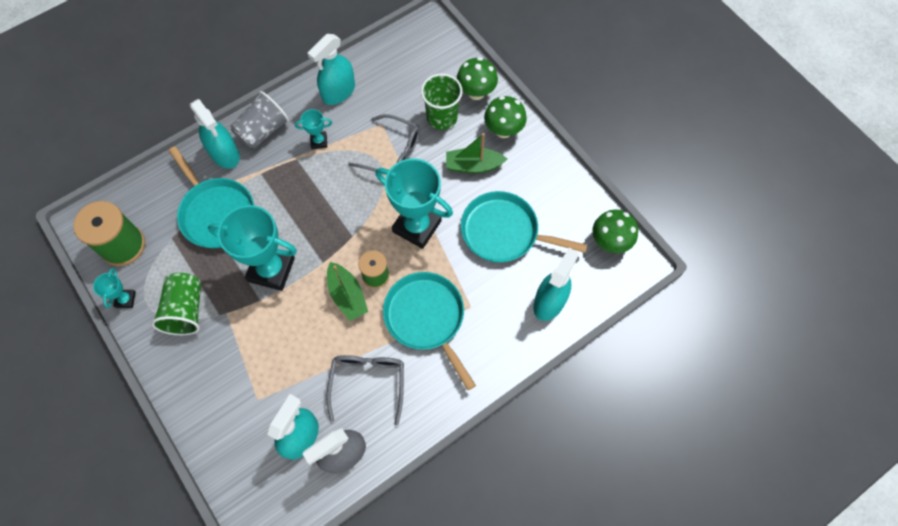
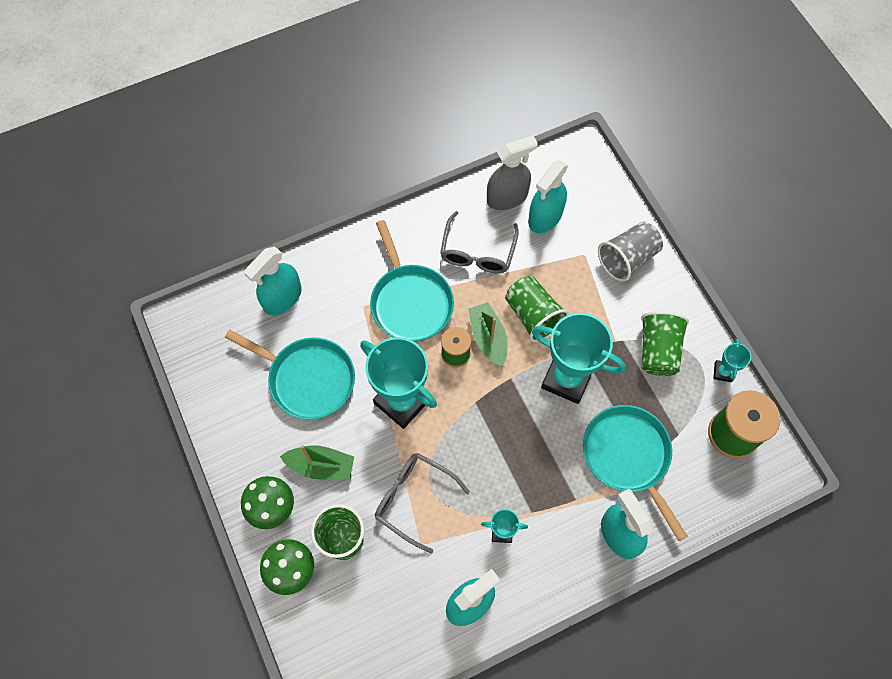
camera: 170 degrees left, 0 degrees up
grey cup [230,91,289,149] -> grey cup moved to [598,222,663,282]
green mushroom [593,209,638,253] -> none
none -> green cup [505,276,569,342]

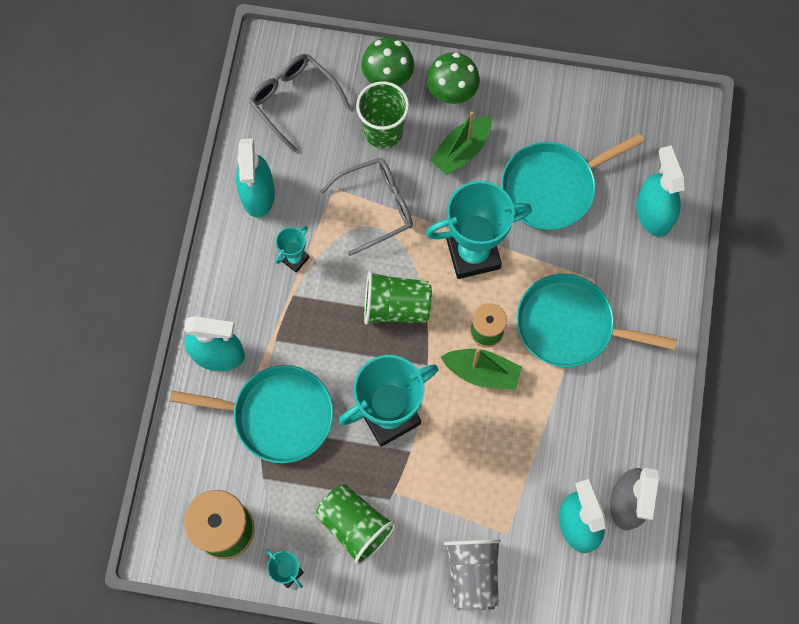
camera: 125 degrees right, 5 degrees up
grey glasses [440,211,519,274] -> grey glasses moved to [249,54,350,152]
green cup [505,276,569,342] -> green cup moved to [364,271,432,325]

